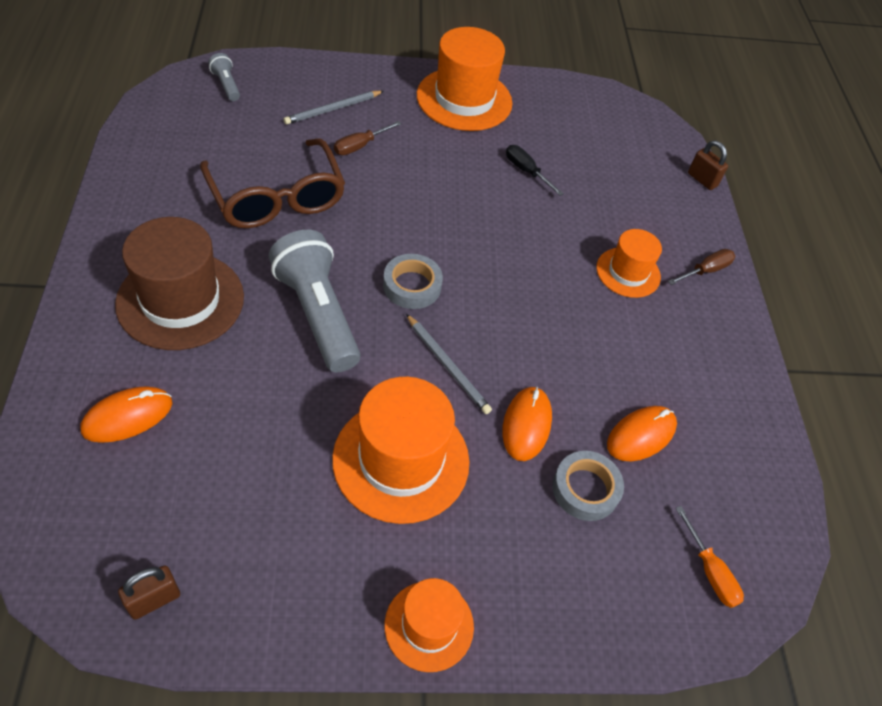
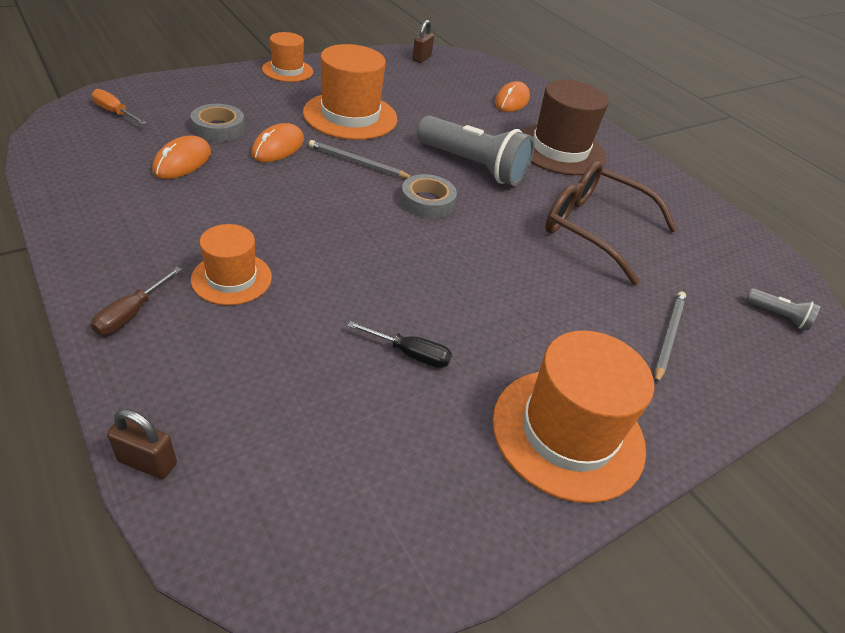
camera: 150 degrees right, 10 degrees down
brown screwdriver [334,121,402,155] -> none
orange mouse [502,386,552,461] -> orange mouse turned 45 degrees clockwise [251,123,304,162]

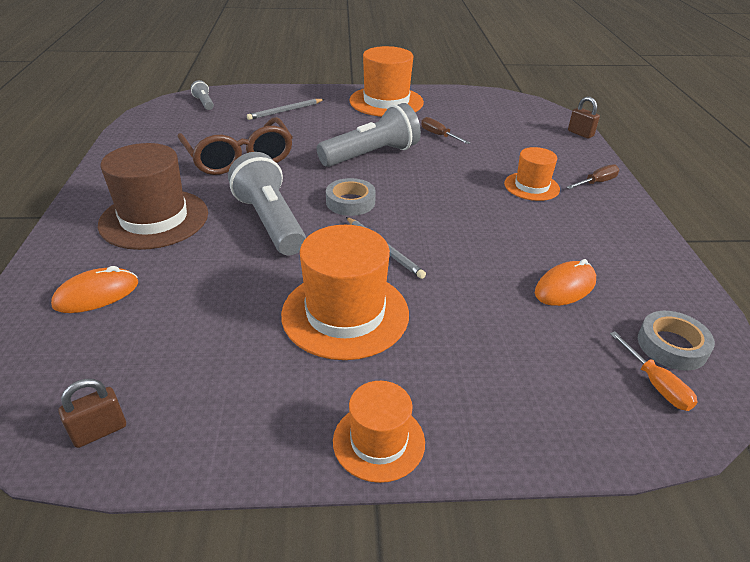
camera: 145 degrees left, 5 degrees down
grey tape [190,104,245,142] -> grey tape moved to [638,311,715,371]
orange mouse [251,123,304,162] -> none
black screwdriver [347,321,452,368] -> brown screwdriver [421,117,470,144]
none -> grey flashlight [317,103,421,167]

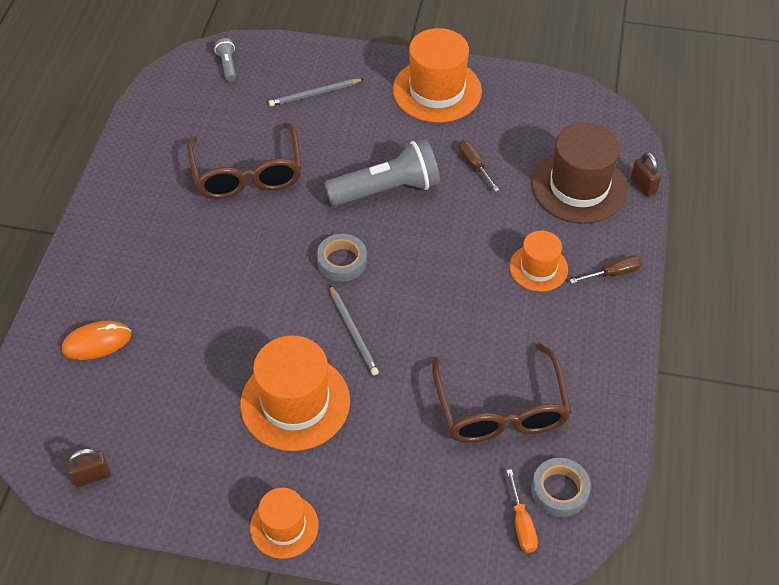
camera: 15 degrees right, 15 degrees up
brown hat [98,143,208,250] -> brown hat moved to [532,123,628,224]
grey flashlight [228,152,306,255] -> none
orange mouse [535,259,596,306] -> brown glasses [432,343,571,443]

